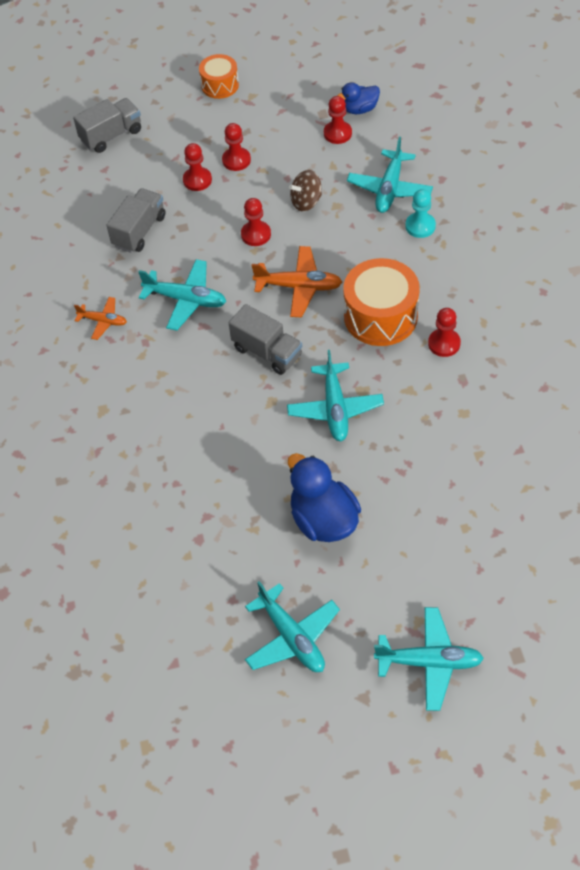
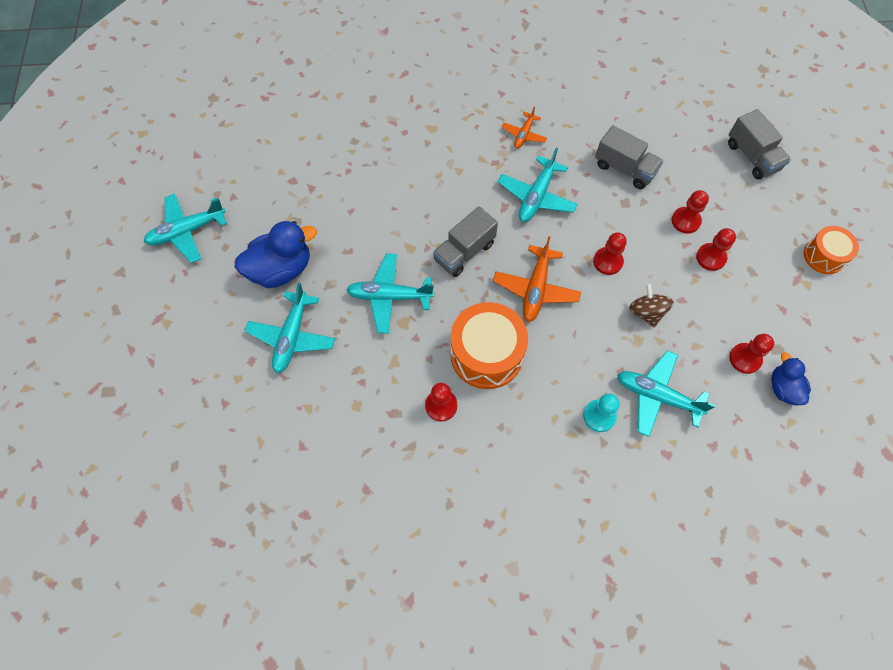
camera: 95 degrees right, 10 degrees up
turquoise plane [374,607,484,711] -> turquoise plane moved to [245,283,335,373]

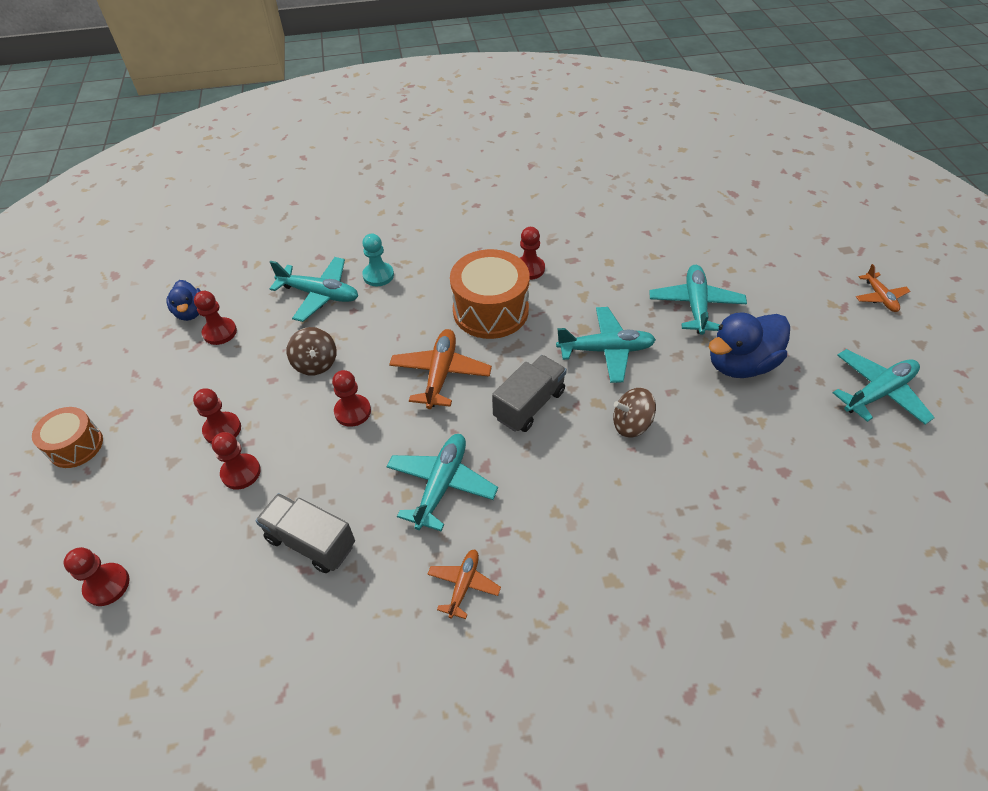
camera: 175 degrees right, 15 degrees down
grey truck [728,109,791,179] -> red pawn [64,547,130,606]
none -> brown spinning top [613,388,656,438]
none -> orange plane [856,264,910,312]

